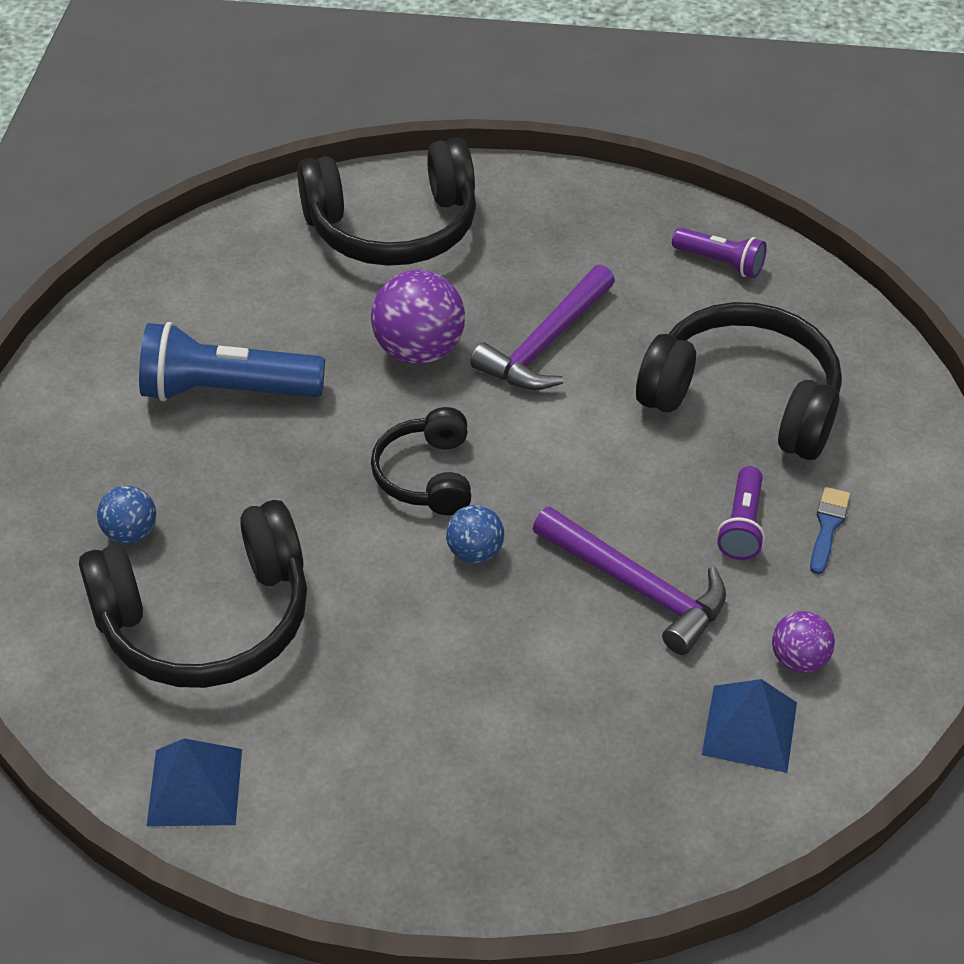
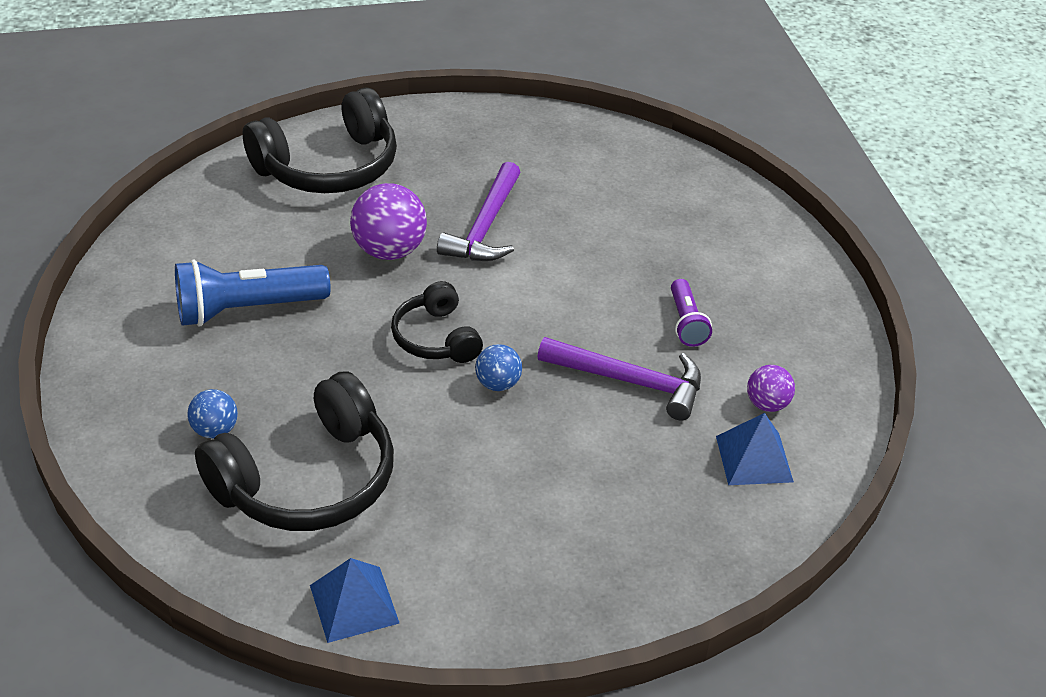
camera: 20 degrees left, 5 degrees down
black headphones [636,302,842,460] -> none
purple flashlight [672,228,767,278] -> none
blue brush [810,487,850,575] -> none

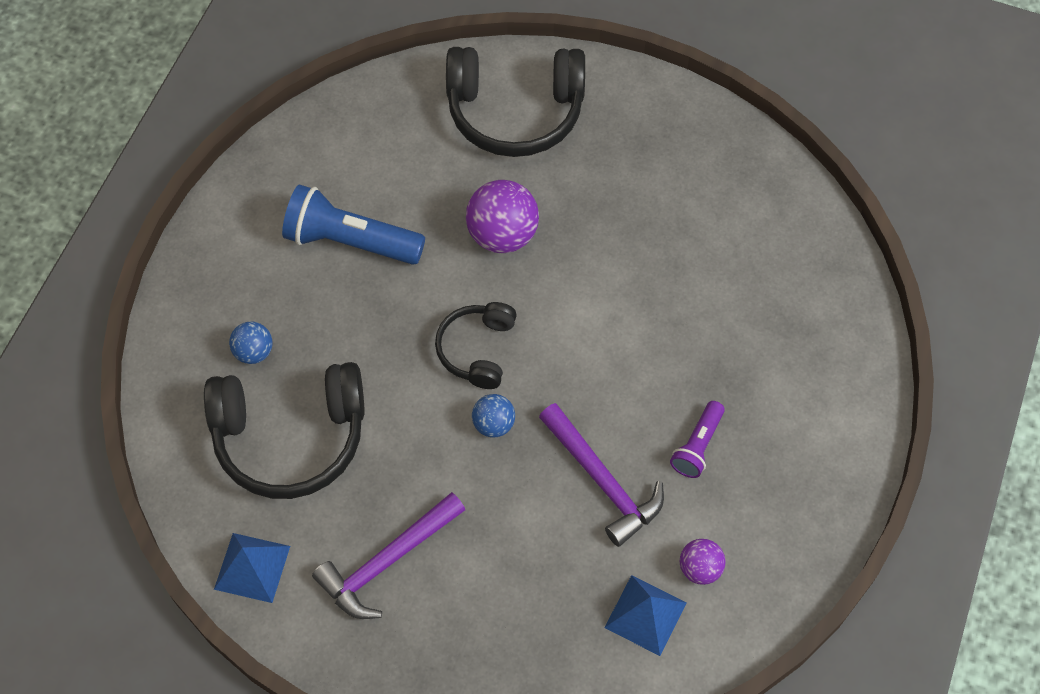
camera: 35 degrees right, 20 degrees up
purple hammer [437,162,521,261] -> purple hammer moved to [312,492,465,619]

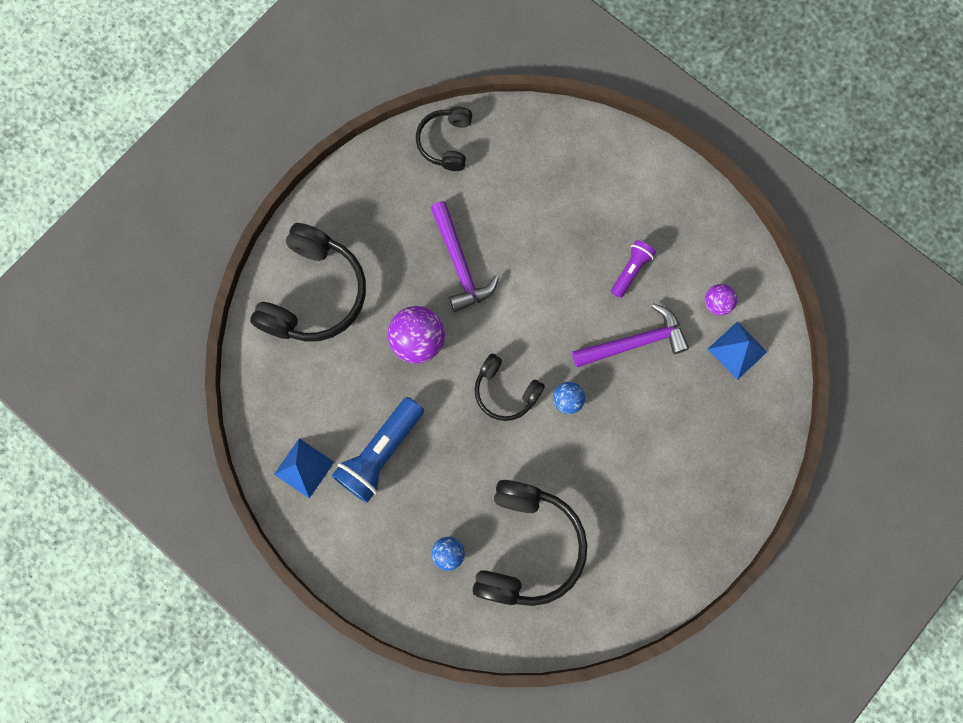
camera: 70 degrees left, 15 degrees up
blue pyramid [214,533,290,603] -> blue pyramid moved to [274,438,334,498]
purple hammer [312,492,465,619] -> purple hammer moved to [431,201,499,312]
purple flashlight [670,401,725,478] -> purple flashlight turned 105 degrees counterclockwise [611,240,656,298]
none -> black headphones [416,107,472,171]

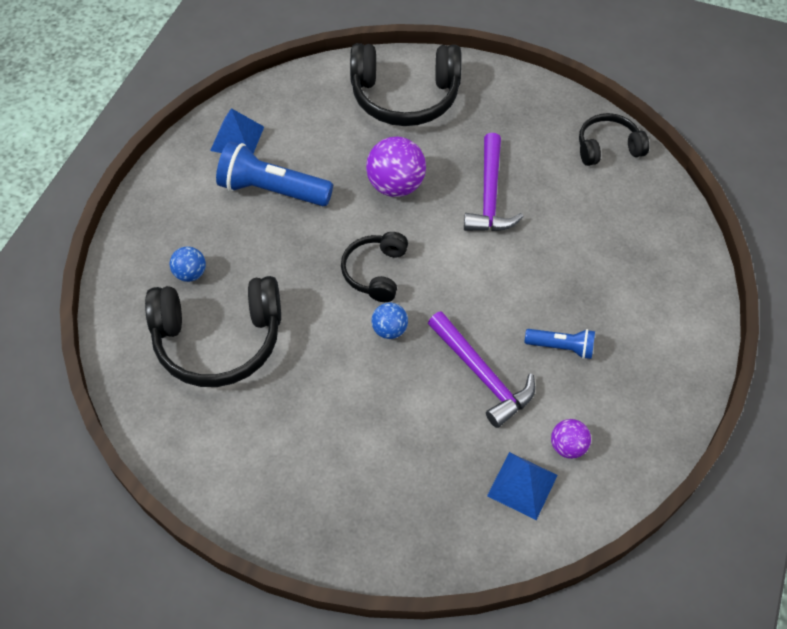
camera: 70 degrees right, 20 degrees down
purple hammer [431,201,499,312] -> purple hammer turned 45 degrees counterclockwise [464,133,524,231]
purple flashlight [611,240,656,298] -> blue flashlight [525,329,595,359]

